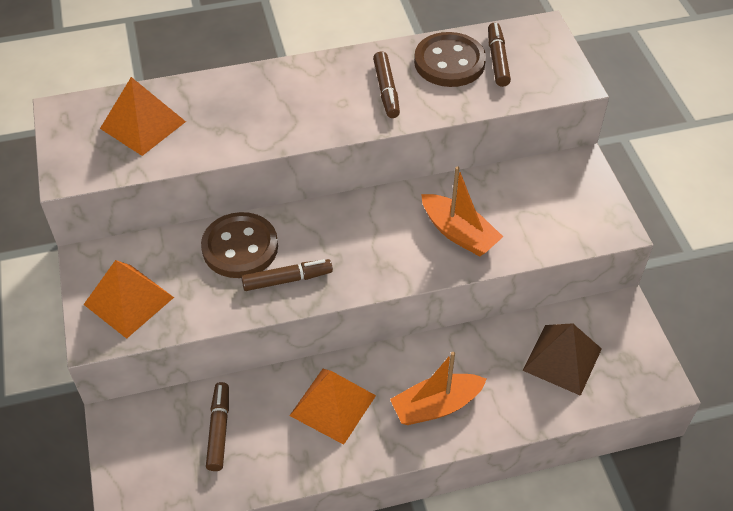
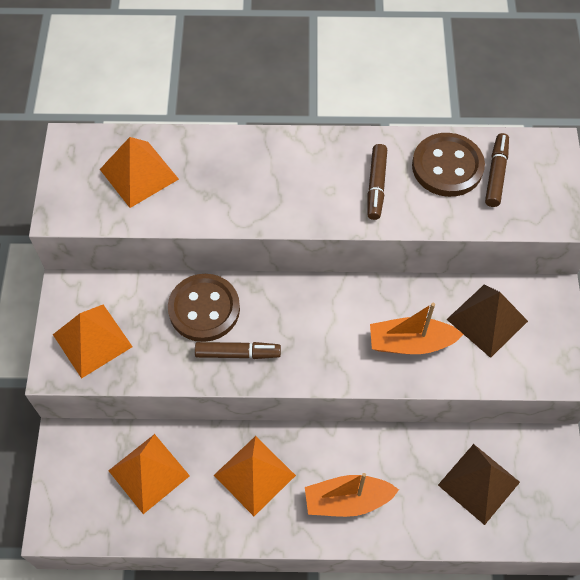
camera: 15 degrees right, 10 degrees up
brown marker [206,382,229,471] -> orange pyramid [108,434,190,514]
orange boat [421,166,503,256] -> orange boat turned 120 degrees clockwise [370,303,464,354]
none -> brown pyramid [446,284,528,358]

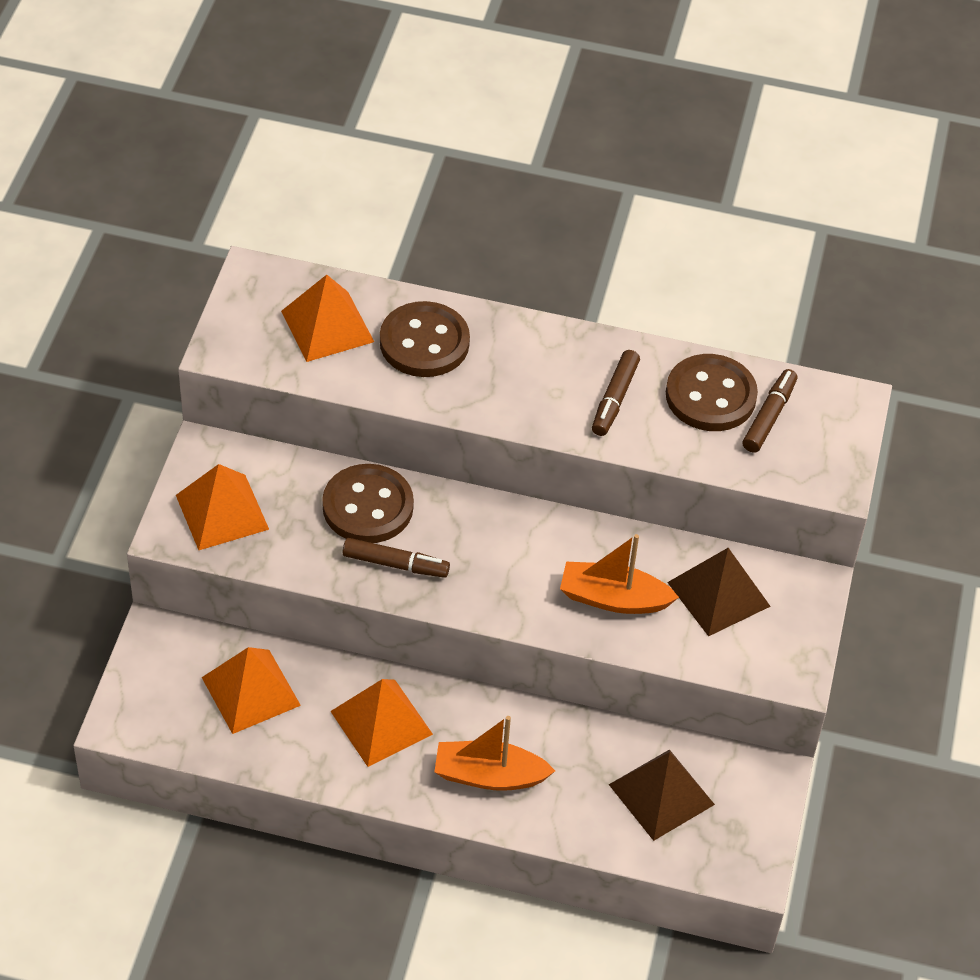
camera: 10 degrees right, 10 degrees down
none -> brown button [380,301,470,377]

